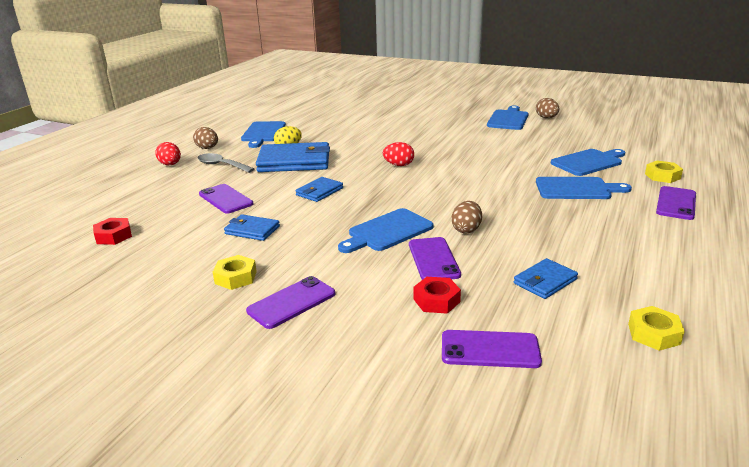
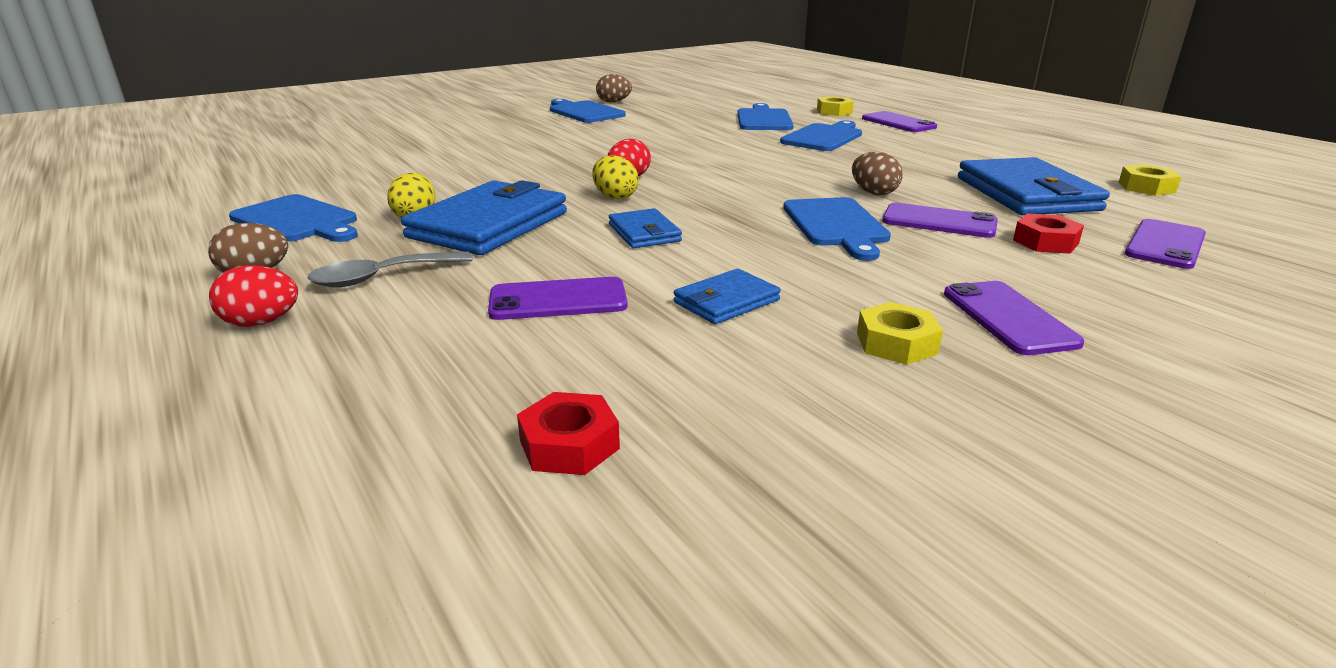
camera: 60 degrees left, 0 degrees up
blue wallet [514,258,578,299] -> blue wallet [958,157,1110,215], size x1.93
none -> yellow egg [593,155,639,199]

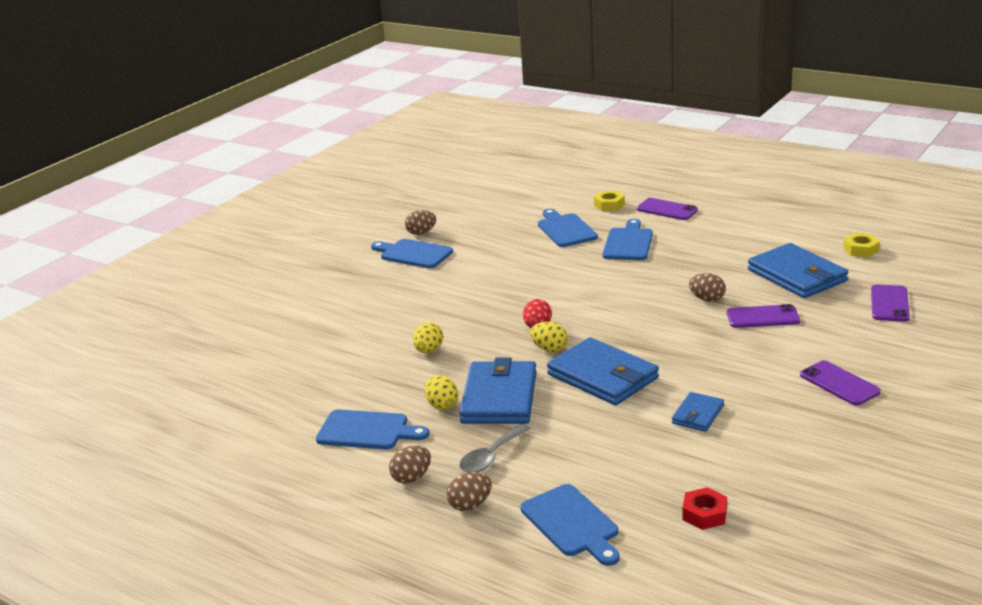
camera: 20 degrees left, 0 degrees up
red egg [209,265,298,327] -> brown egg [447,472,492,511]
purple phone [488,277,628,320] -> none
blue wallet [609,208,682,248] -> blue wallet [547,337,659,405], size x1.93
blue cutting board [783,197,891,261] -> blue cutting board moved to [520,484,620,566]
yellow nut [857,302,943,365] -> none
red nut [1013,213,1084,254] -> none
none -> yellow egg [413,322,443,353]

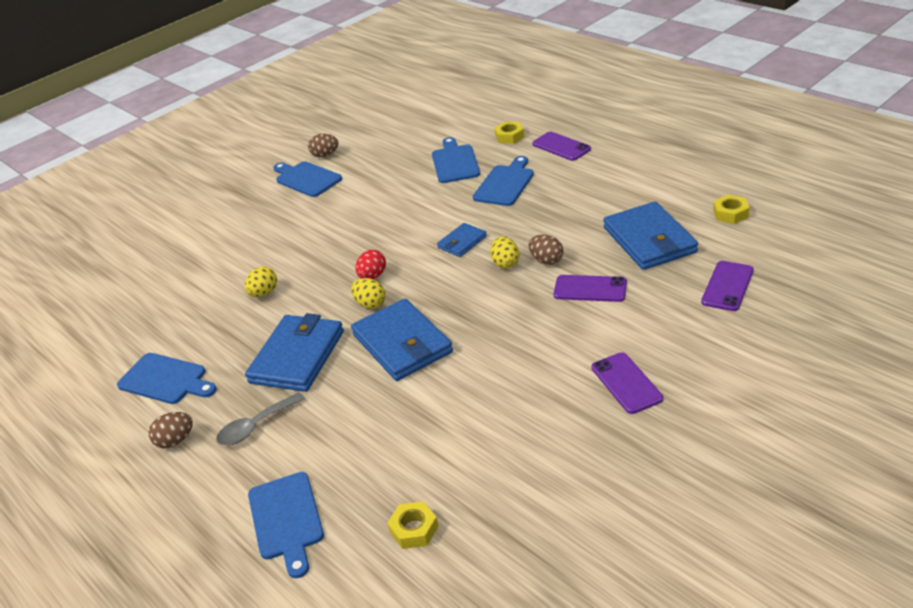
camera: 15 degrees right, 10 degrees up
yellow egg [425,375,458,410] -> yellow egg moved to [490,236,520,269]
brown egg [447,472,492,511] -> none
blue wallet [672,392,724,432] -> blue wallet moved to [437,223,487,257]
red nut [682,487,727,530] -> yellow nut [387,501,439,549]

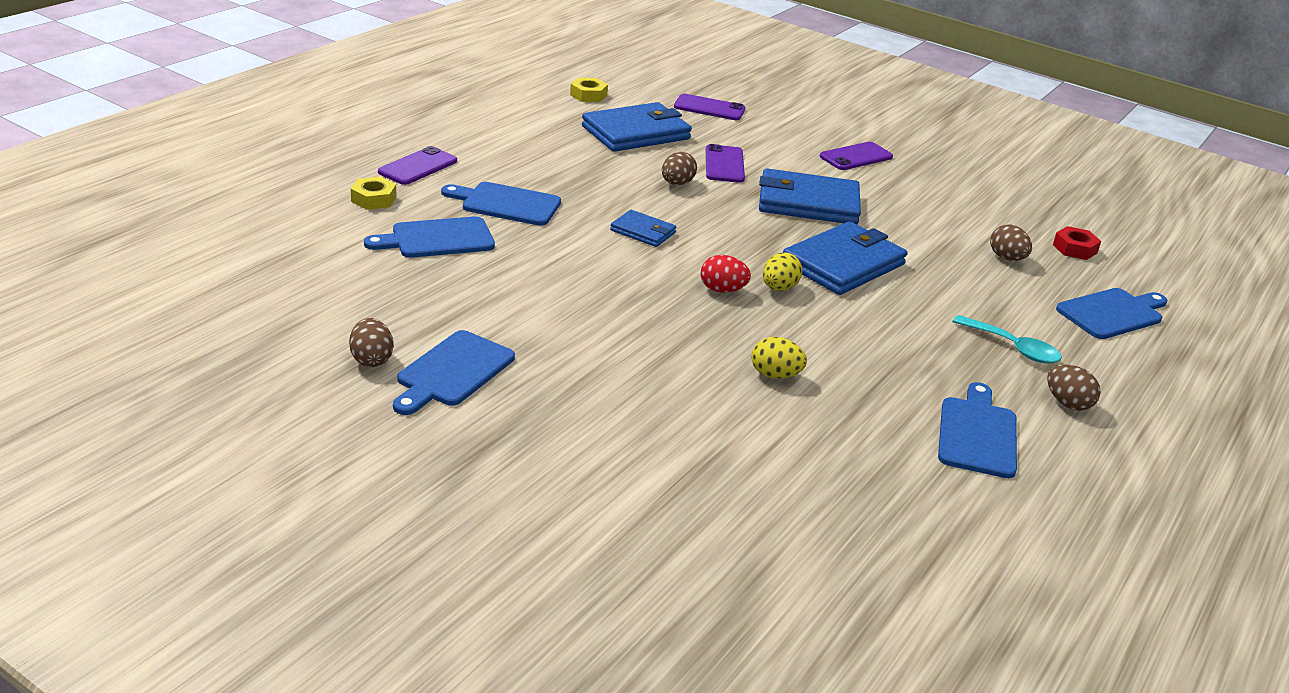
camera: 110 degrees left, 5 degrees down
grey spoon [216,392,305,445] -> turquoise spoon [952,315,1062,363]
blue wallet [245,313,344,392] -> blue wallet moved to [759,168,861,224]
yellow nut [387,501,439,549] -> red nut [1053,226,1101,260]
yellow egg [490,236,520,269] -> none
none -> brown egg [990,224,1032,261]

